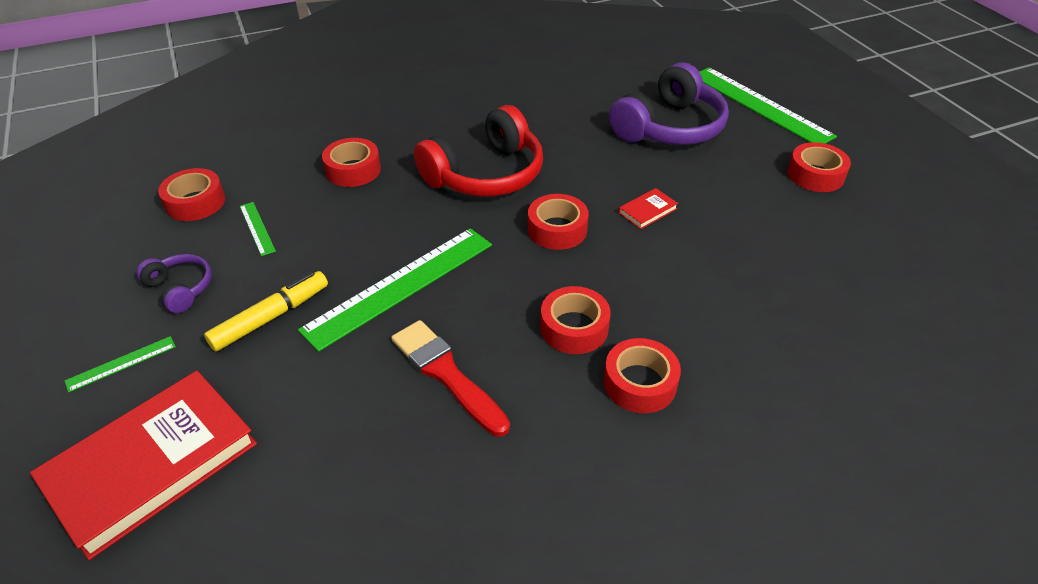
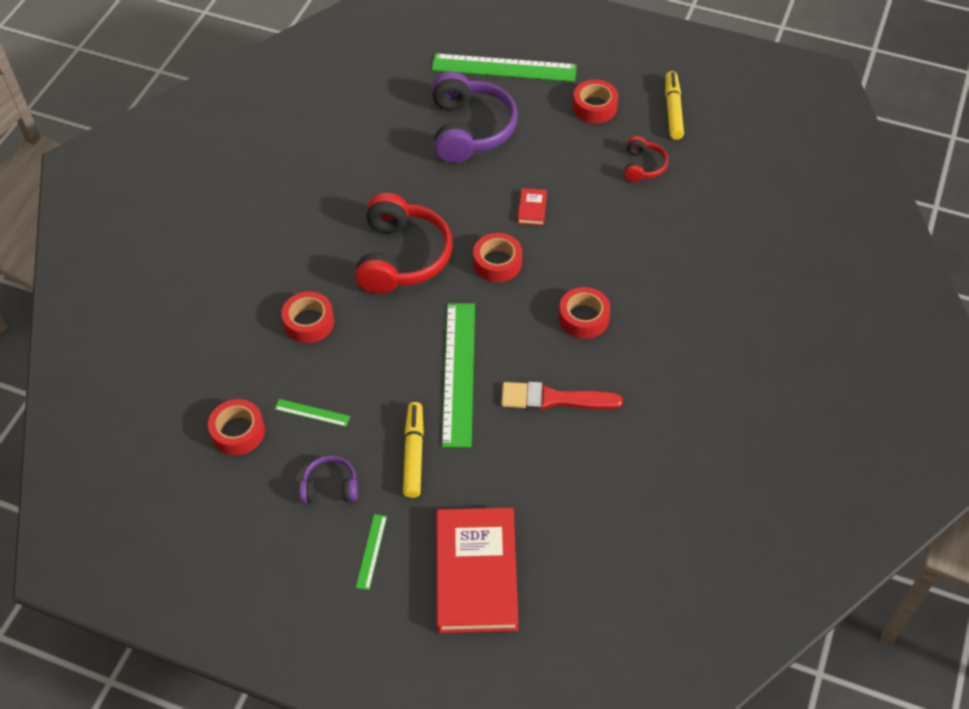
camera: 45 degrees left, 10 degrees up
red tape [604,338,681,413] -> none
none -> red headphones [624,136,668,182]
none -> yellow marker [665,71,684,140]

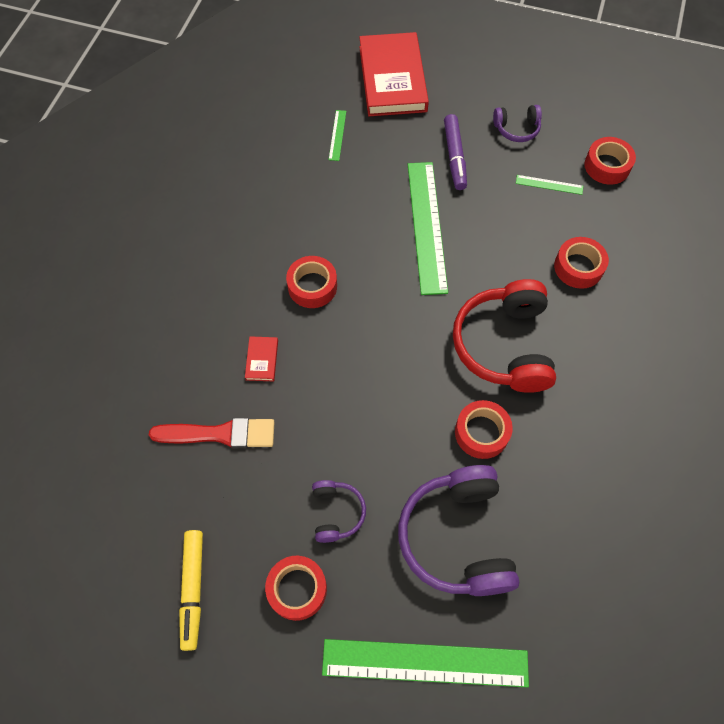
camera: 175 degrees right, 10 degrees up
green ruler [356,514,387,590] -> green ruler moved to [328,110,346,161]
yellow marker [403,402,424,498] -> purple marker [444,114,467,190]
red tape [473,233,522,282] -> red tape moved to [455,400,513,459]
red brush [501,382,623,410] -> red brush moved to [149,418,274,448]
red book [518,188,547,225] -> red book moved to [245,336,278,382]
red headphones [624,136,668,182] -> none
none -> purple headphones [312,480,366,543]

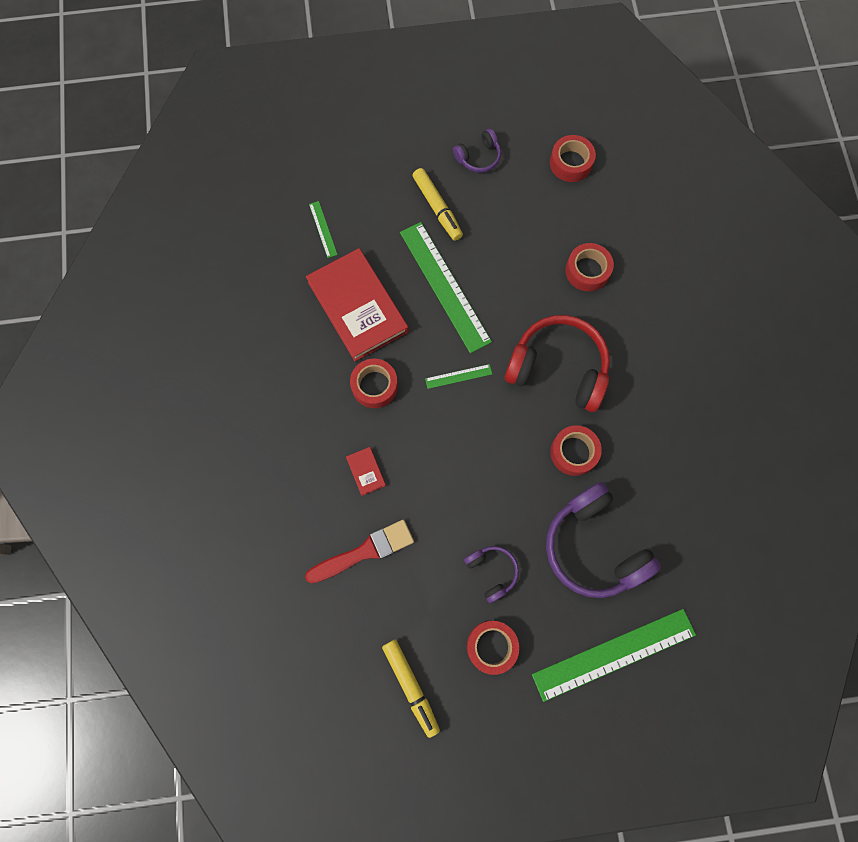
camera: 25 degrees left, 10 degrees up
red book [359,32,429,116] -> red book moved to [306,248,409,362]
purple marker [444,114,467,190] -> yellow marker [413,168,463,241]
red headphones [453,279,556,393] -> red headphones turned 135 degrees clockwise [505,315,610,412]
green ruler [516,175,583,195] -> green ruler moved to [425,364,492,389]

